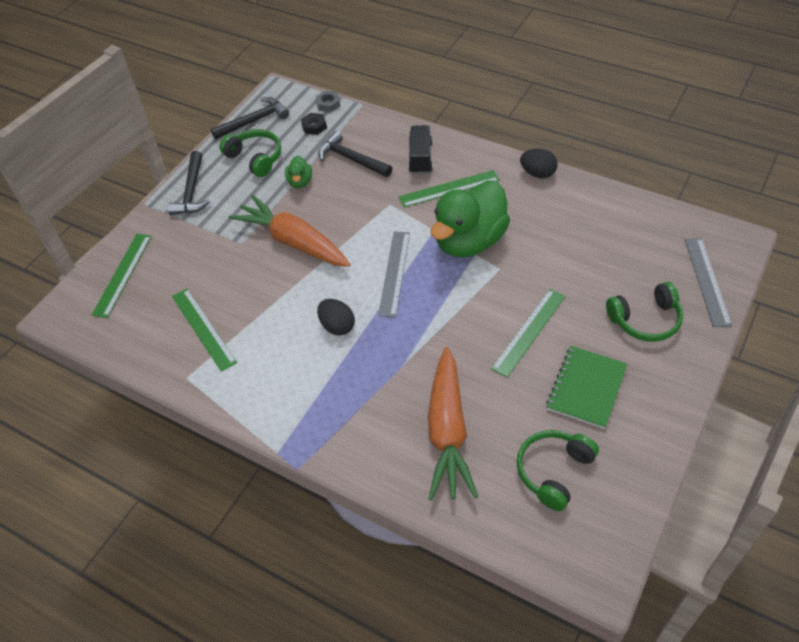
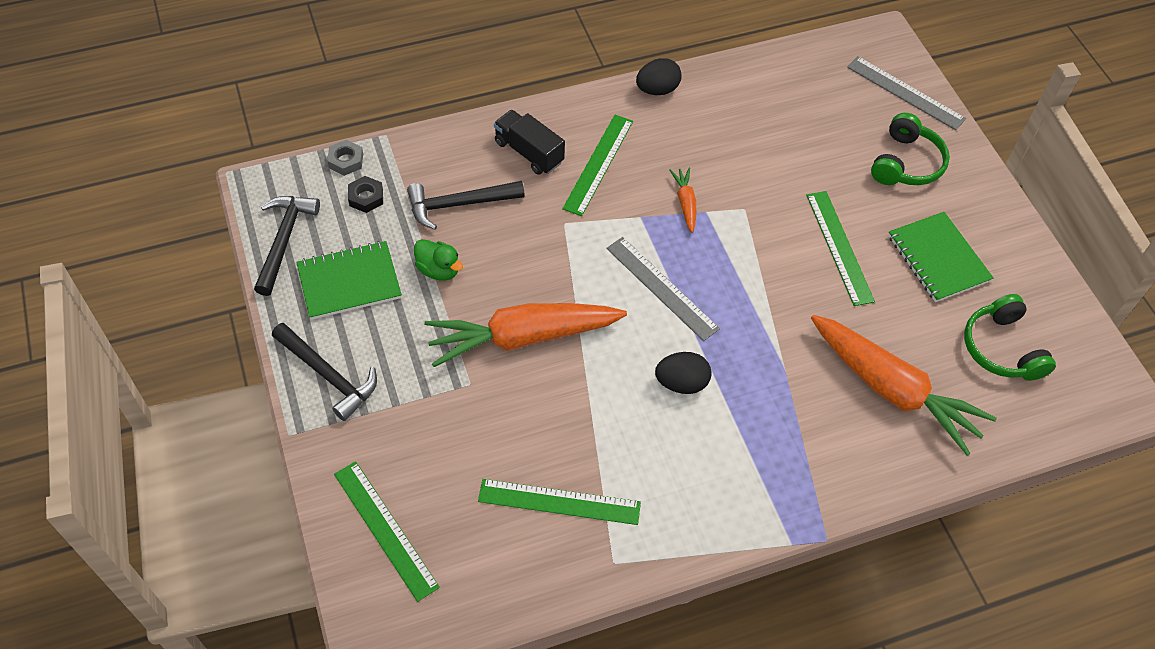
camera: 55 degrees left, 5 degrees up
green headphones [219,129,281,177] -> green notebook [296,241,402,320]
green duck [431,180,510,257] -> orange carrot [669,168,696,233]

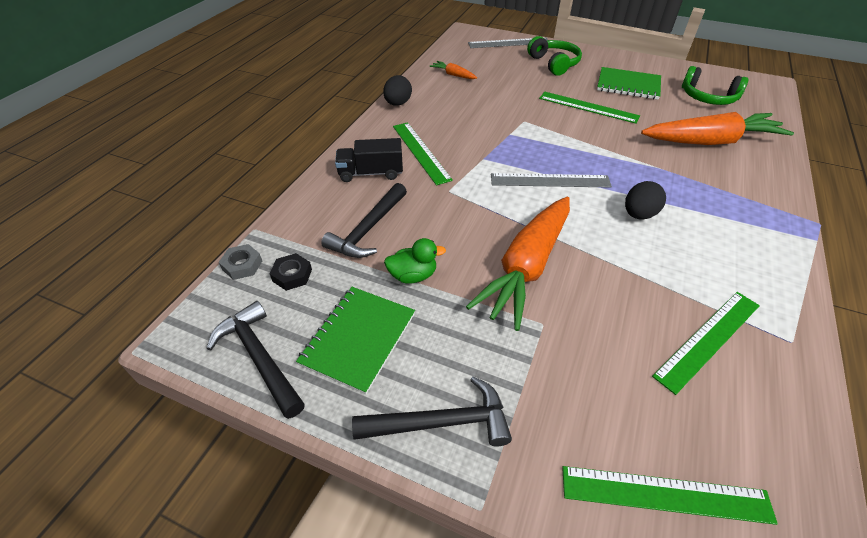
camera: 45 degrees left, 10 degrees down
orange carrot [669,168,696,233] -> orange carrot moved to [429,61,477,79]

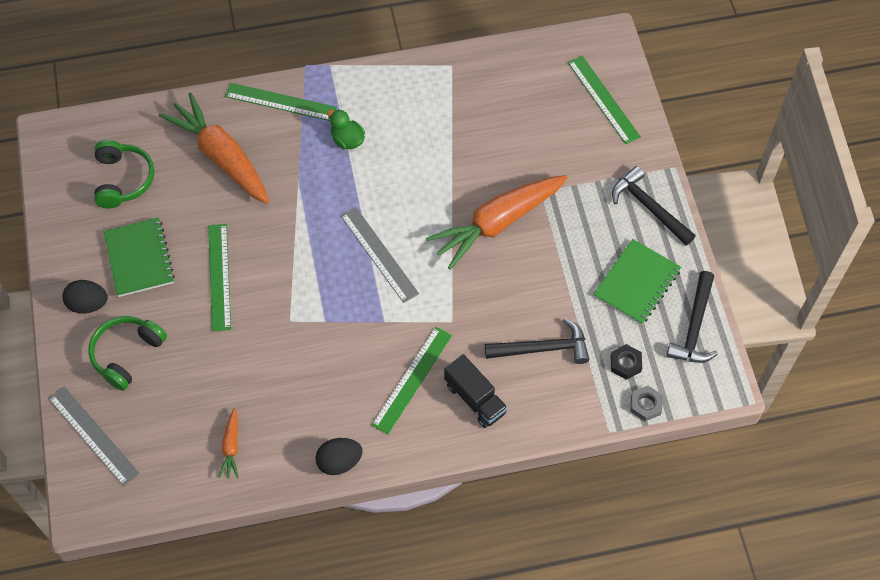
camera: 125 degrees left, 15 degrees up
green notebook [296,287,415,394] -> green notebook turned 45 degrees counterclockwise [593,239,681,325]
green duck [384,238,446,284] -> green duck moved to [327,109,365,149]
orange carrot [466,197,570,331] -> orange carrot turned 150 degrees clockwise [426,175,568,269]
black egg [625,181,666,220] -> black egg moved to [62,280,108,314]
green ruler [652,292,760,395] -> green ruler moved to [225,83,337,121]

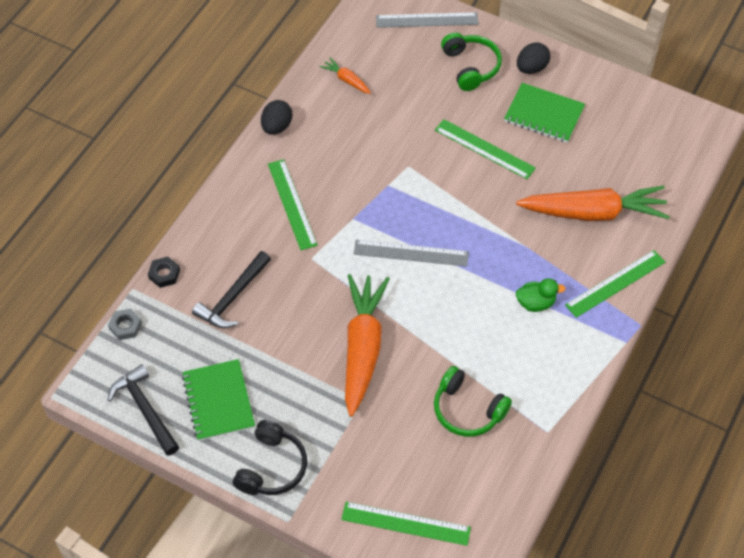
camera: 130 degrees right, 5 degrees down
green headphones [94,140,155,209] -> green headphones moved to [434,366,512,437]
black truck [444,354,508,428] -> none
black nut [611,344,642,380] -> black nut moved to [148,257,180,288]
black hammer [612,166,696,245] -> black headphones [233,420,307,495]

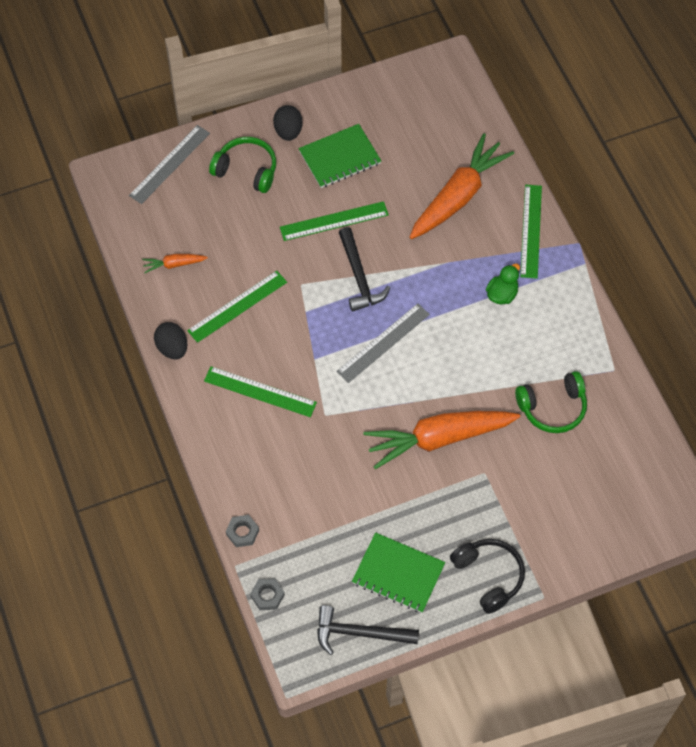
camera: 50 degrees left, 5 degrees up
black nut [148,257,180,288] -> grey nut [226,515,259,547]
black hammer [192,251,271,328] -> black hammer moved to [339,227,390,312]
green ruler [341,502,471,546] -> green ruler moved to [187,271,287,343]
orange carrot [345,274,390,417] -> orange carrot turned 60 degrees counterclockwise [363,411,520,469]

